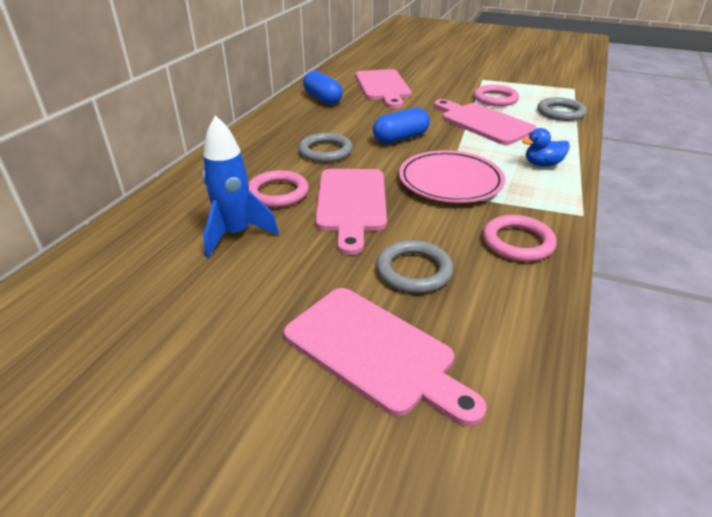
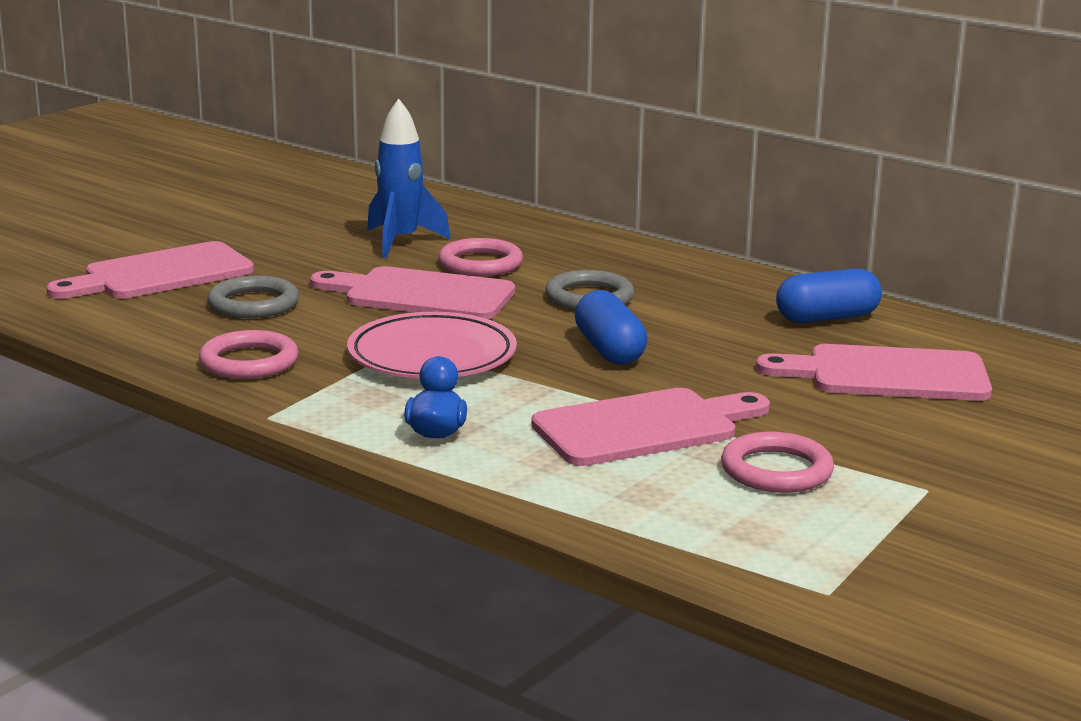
camera: 105 degrees right, 15 degrees down
grey ring [538,97,587,121] -> none

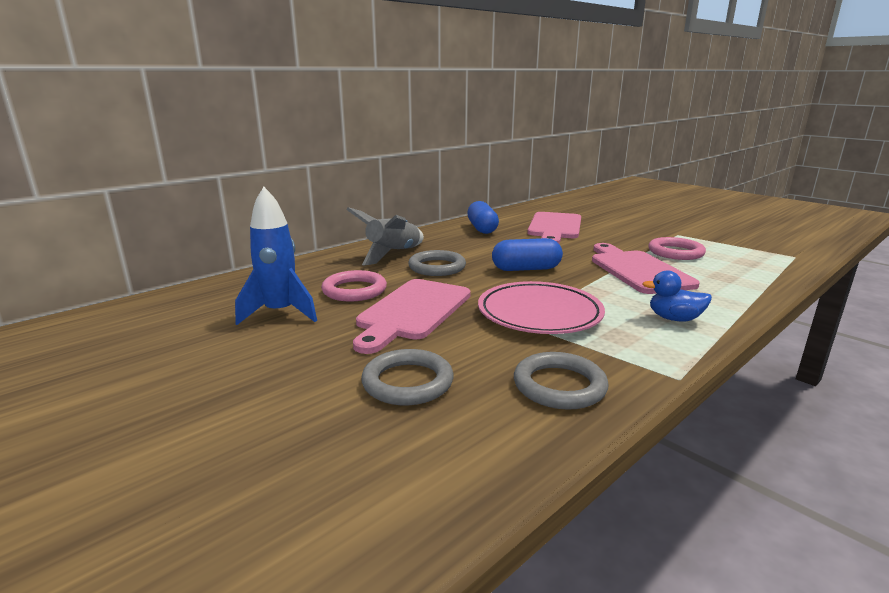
camera: 80 degrees left, 0 degrees up
pink cutting board [46,241,254,299] -> none
pink ring [199,330,299,379] -> grey ring [514,352,609,410]
none -> grey rocket [346,207,424,266]

